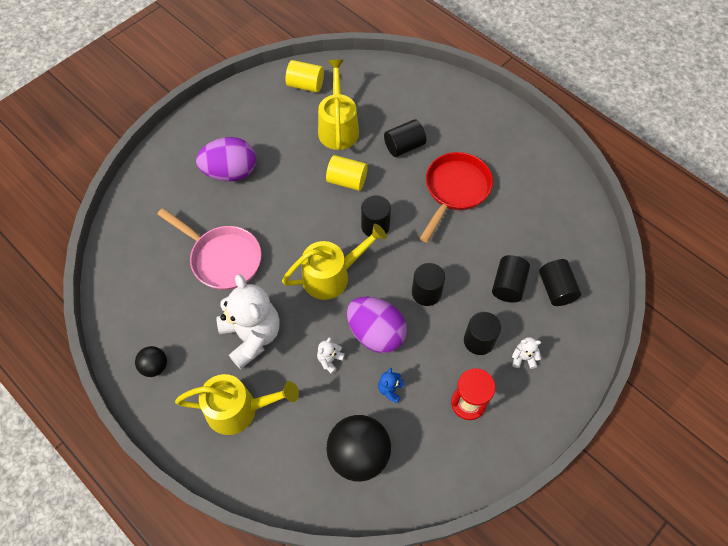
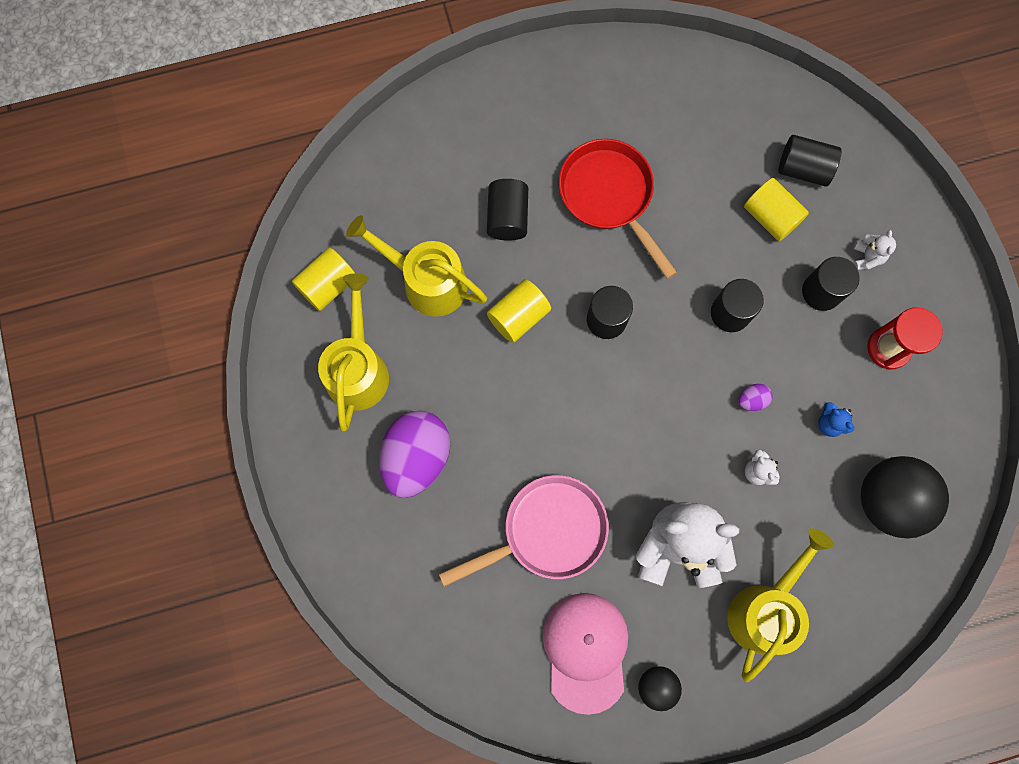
camera: 60 degrees left, 15 degrees up
yellow watering can [282,224,387,300] -> yellow watering can moved to [318,274,389,431]
purple egg [347,297,407,353] -> purple egg [738,384,773,411], size x0.41
black cylinder [492,255,530,303] -> yellow cylinder [744,178,809,241]
white teddy bear [512,337,541,369] -> white teddy bear turned 150 degrees clockwise [853,230,896,270]
none -> pink cap [543,593,628,715]

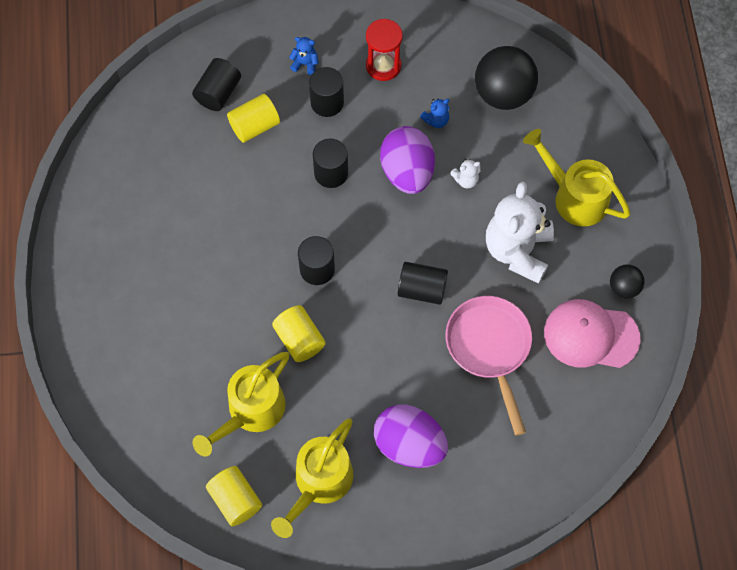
camera: 80 degrees left, 10 degrees down
yellow watering can [318,274,389,431] -> yellow watering can turned 75 degrees counterclockwise [271,418,353,538]
black cylinder [487,179,528,241] -> black cylinder moved to [398,262,448,305]
red pan [559,139,677,279] -> none
purple egg [738,384,773,411] -> purple egg [380,126,435,194], size x2.45
white teddy bear [853,230,896,270] -> blue teddy bear [289,37,319,75]

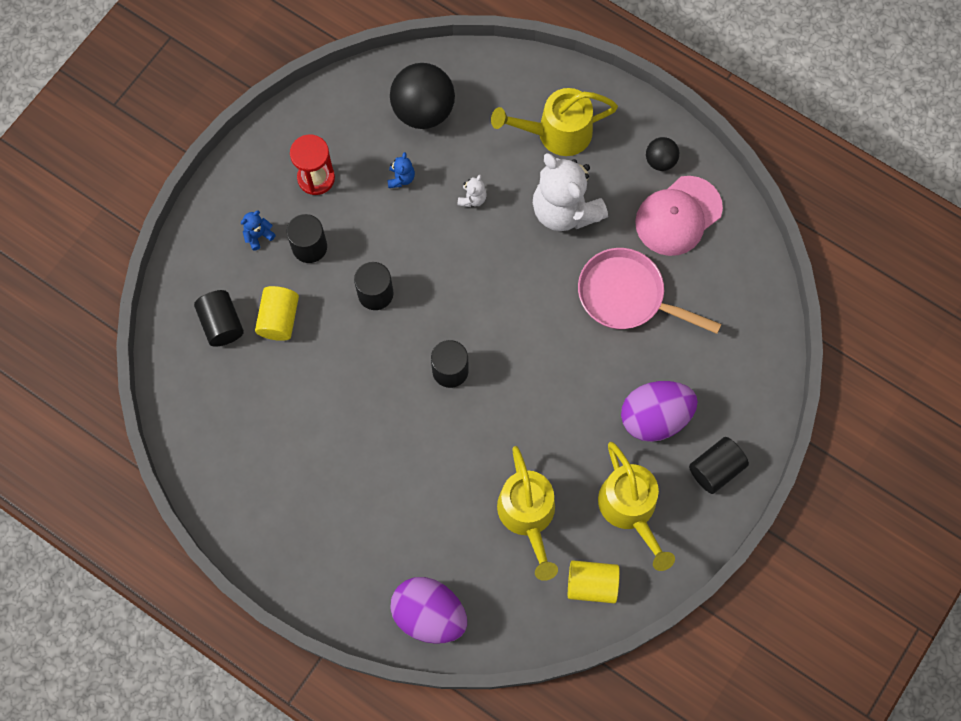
camera: 50 degrees left, 5 degrees up
yellow cylinder [272,305,326,362] -> none
purple egg [380,126,435,194] -> purple egg moved to [390,577,467,644]
black cylinder [398,262,448,305] -> black cylinder moved to [689,437,749,494]

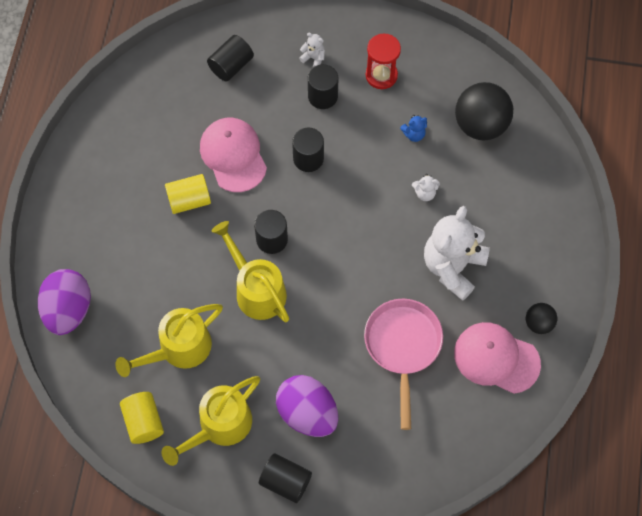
camera: 65 degrees right, 5 degrees down
blue teddy bear [241,210,276,251] -> white teddy bear [299,33,325,67]
yellow cylinder [255,286,299,341] -> yellow cylinder moved to [165,174,211,214]
yellow watering can [491,88,618,156] -> yellow watering can moved to [211,221,289,322]
none -> pink cap [200,118,267,192]

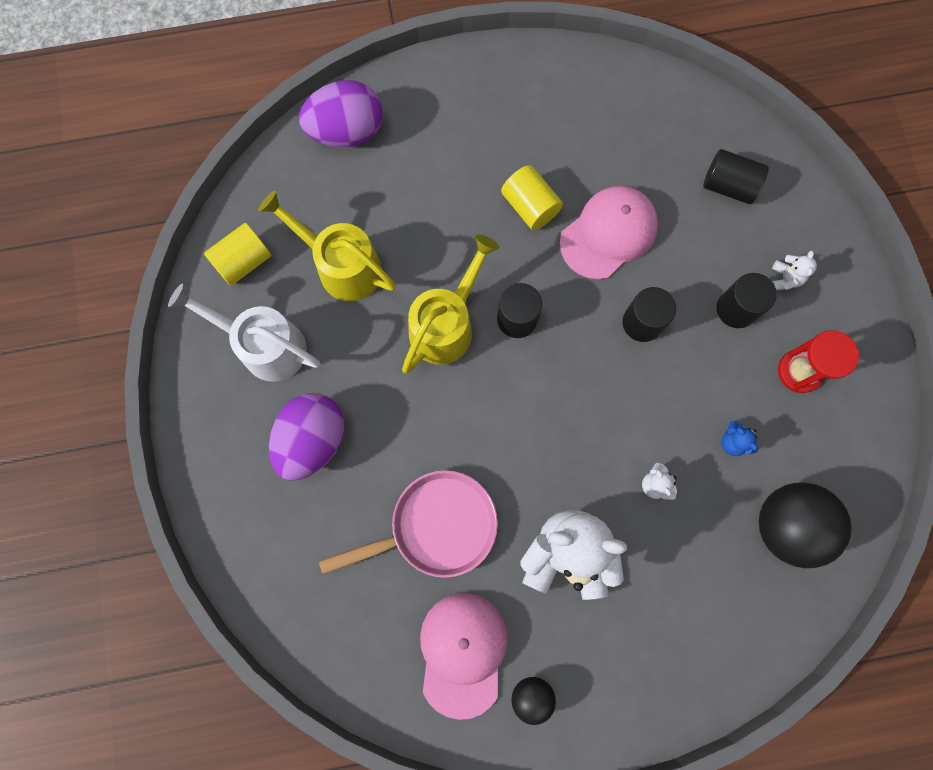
camera: 70 degrees right, 10 degrees up
yellow watering can [161,376,260,466] -> white watering can [168,284,320,382]
black cylinder [259,453,312,503] -> none

